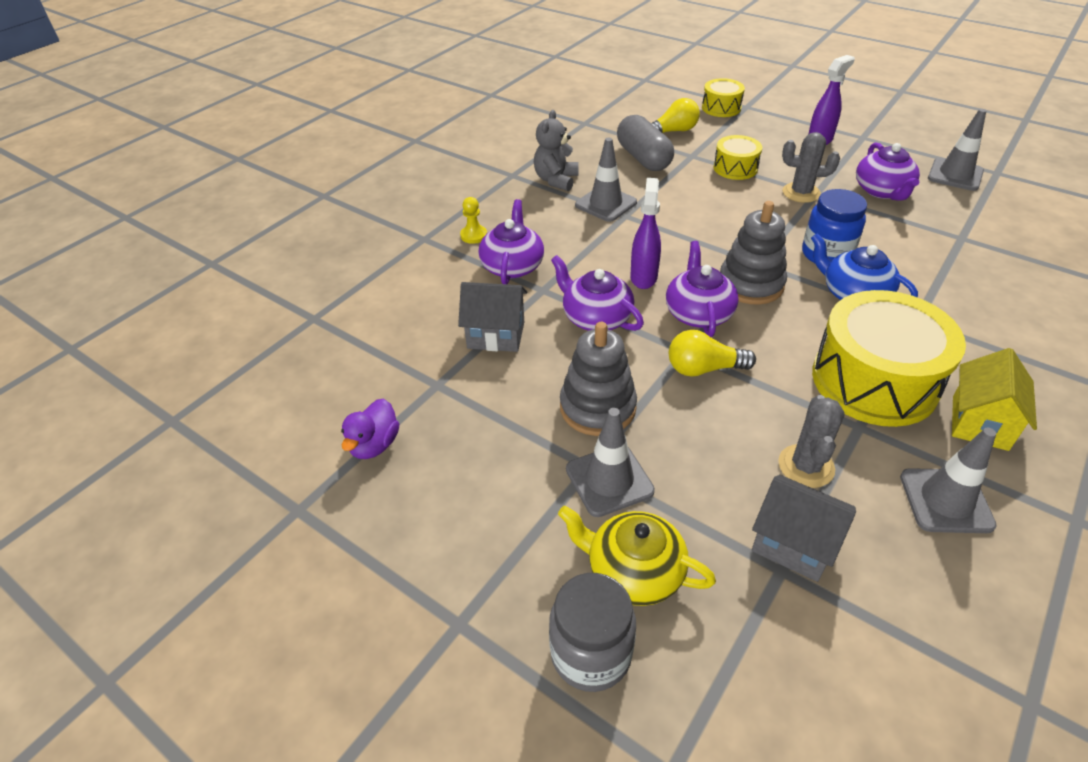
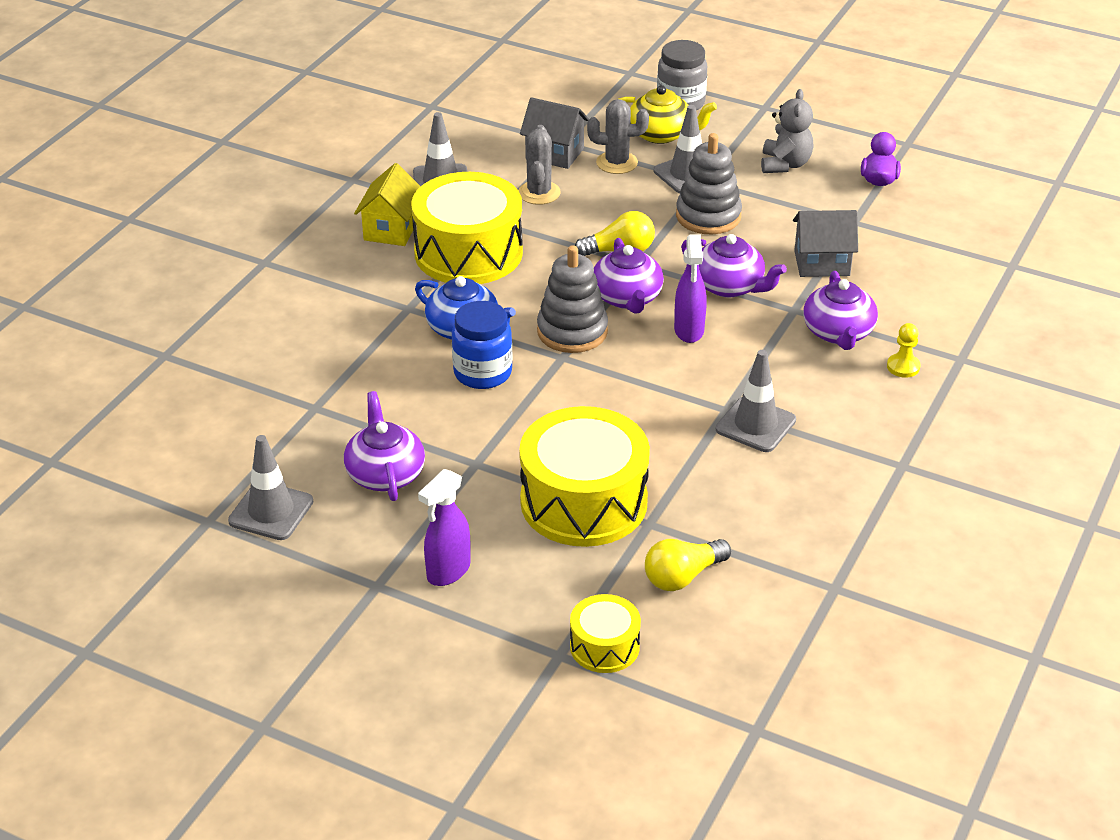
camera: 170 degrees right, 5 degrees down
grey teddy bear [534,110,578,191] -> grey teddy bear moved to [761,89,814,173]
grey capsule [617,115,674,171] -> none
yellow drum [714,135,762,180] -> yellow drum [519,406,650,547], size x1.98
grey cactus [782,132,840,203] -> grey cactus moved to [587,99,649,174]

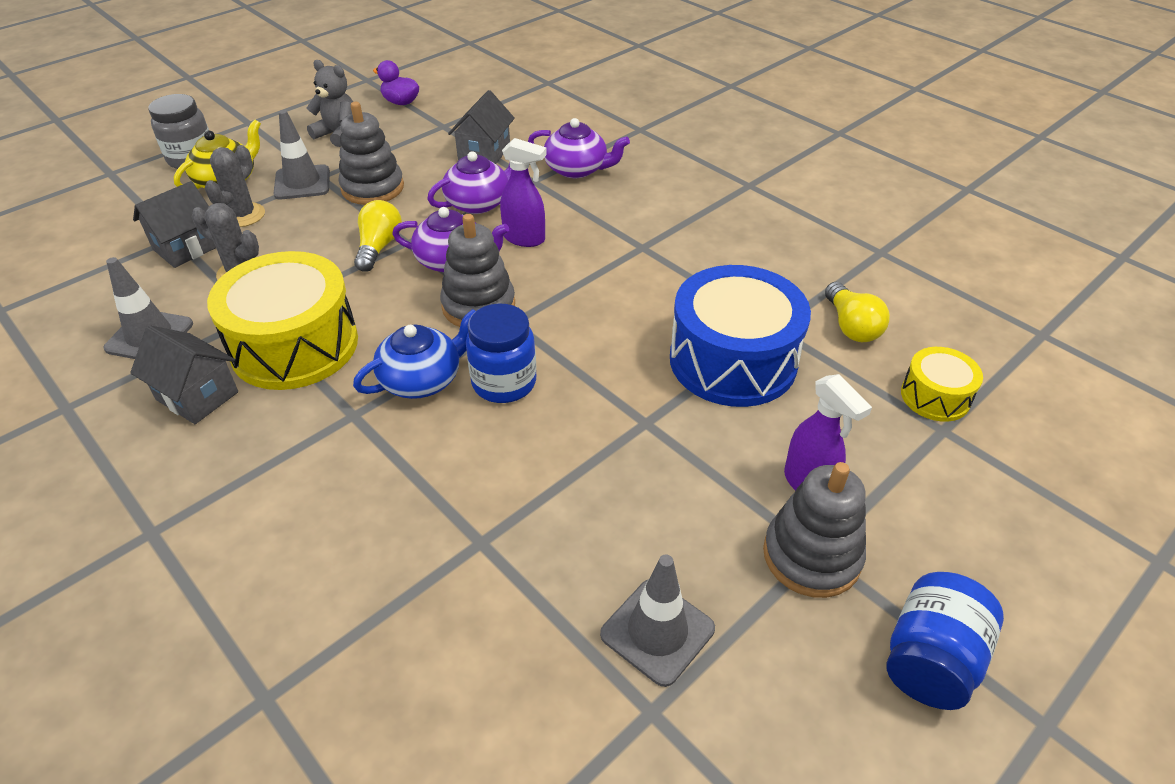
camera: 70 degrees left, 5 degrees up
purple teapot [344,391,425,501] -> none
yellow house [354,163,421,246] -> grey house [130,325,238,424]
yellow drum [519,406,650,547] -> blue drum [670,265,811,407]
grey traffic cone [716,350,796,452] -> none
yellow pawn [887,323,920,378] -> none
none -> grey stacking toy [763,462,866,598]
none -> blue jar [886,572,1004,710]

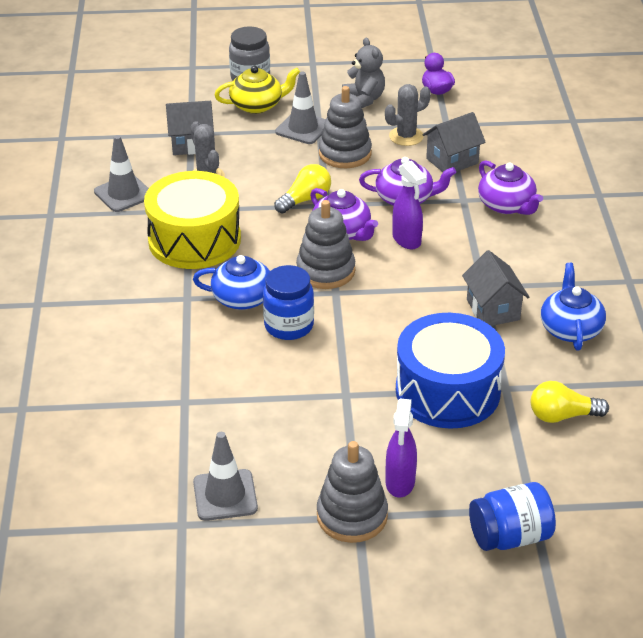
camera: 40 degrees right, 5 degrees down
grey house [130,325,238,424] -> grey house moved to [462,250,529,326]
grey cactus [205,145,265,227] -> grey cactus moved to [385,84,431,146]
yellow light bulb [825,282,890,342] -> yellow light bulb turned 60 degrees clockwise [530,381,609,423]
blue jar [886,572,1004,710] -> blue jar moved to [469,482,556,551]
yellow drum [901,347,983,422] -> none
none -> blue teapot [541,263,606,350]

